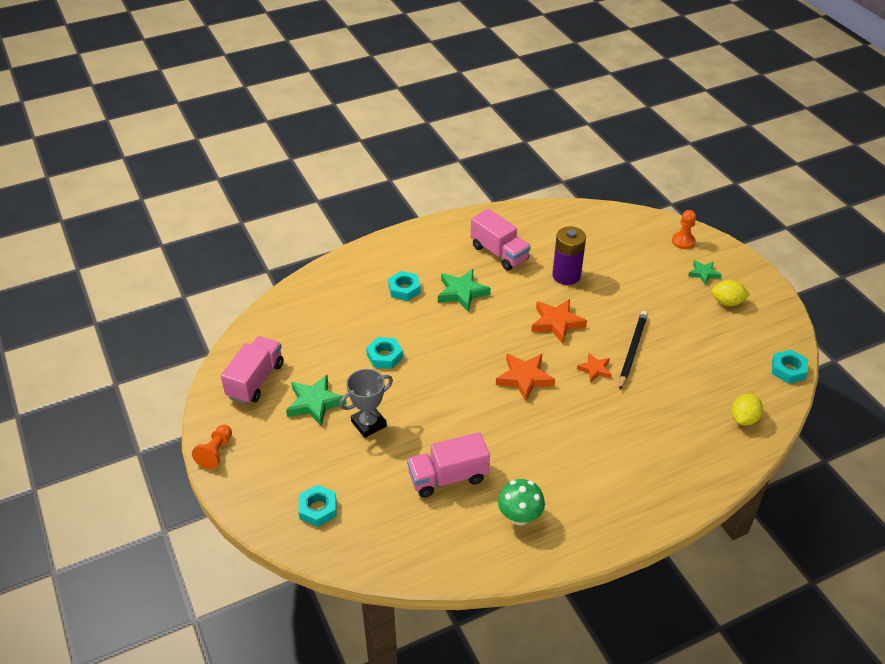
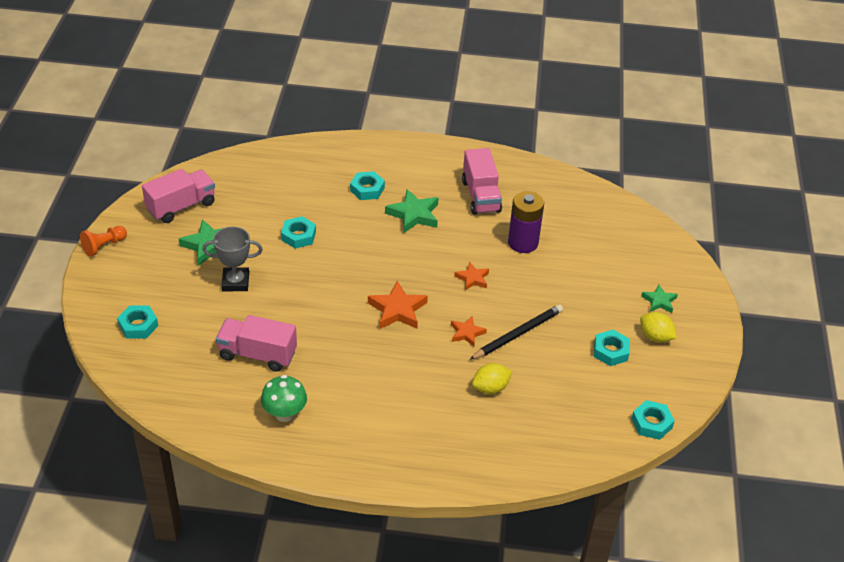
camera: 30 degrees right, 0 degrees up
orange star [531,299,587,344] -> orange star [454,262,489,291], size x0.61
orange pawn [672,210,696,249] -> none
yellow lemon [732,394,763,426] -> yellow lemon moved to [472,363,512,394]
none -> turquoise nut [594,330,630,366]

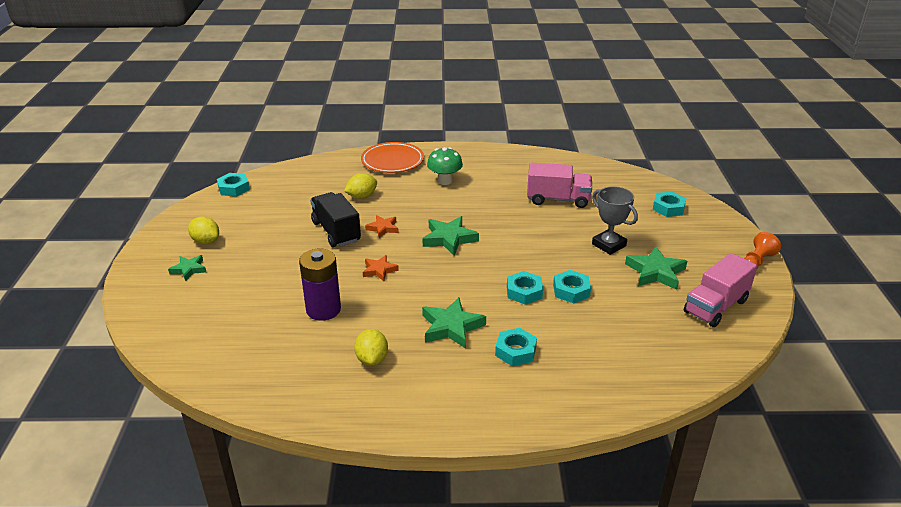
camera: 175 degrees right, 10 degrees down
grey trophy [202,227,263,291] -> grey trophy turned 60 degrees clockwise [592,186,638,255]
green mushroom [261,375,307,422] -> green mushroom moved to [427,147,463,185]
orange star [368,281,428,329] -> green star [423,216,479,256]
pink truck [462,148,502,215] -> yellow lemon [354,329,388,366]
black pencil [469,304,563,360] -> black truck [310,192,361,247]
turquoise nut [594,330,630,366] -> turquoise nut moved to [507,271,543,305]
none -> orange plate [361,142,424,173]

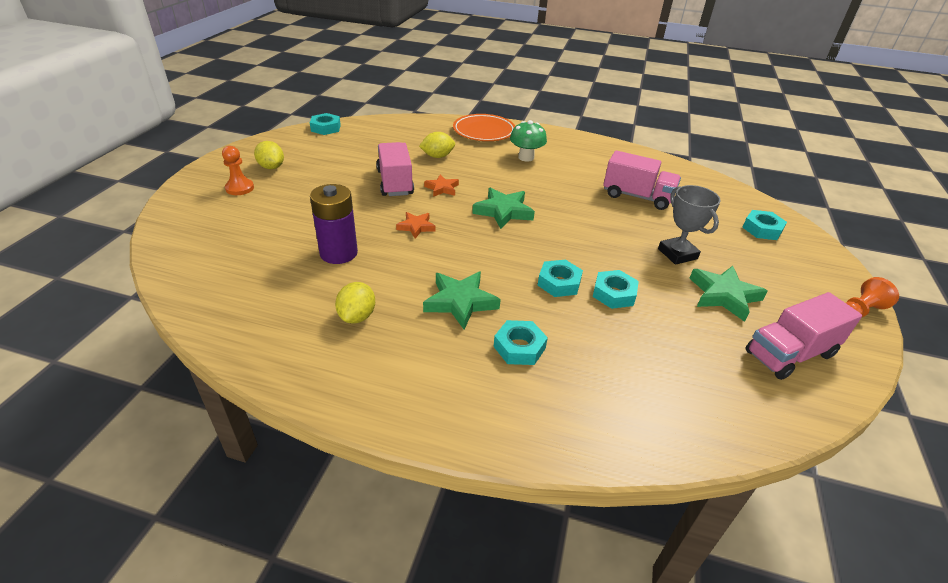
camera: 15 degrees right, 5 degrees up
green star [168,255,206,281] -> orange pawn [222,146,254,195]
black truck [310,192,361,247] -> pink truck [376,142,414,196]

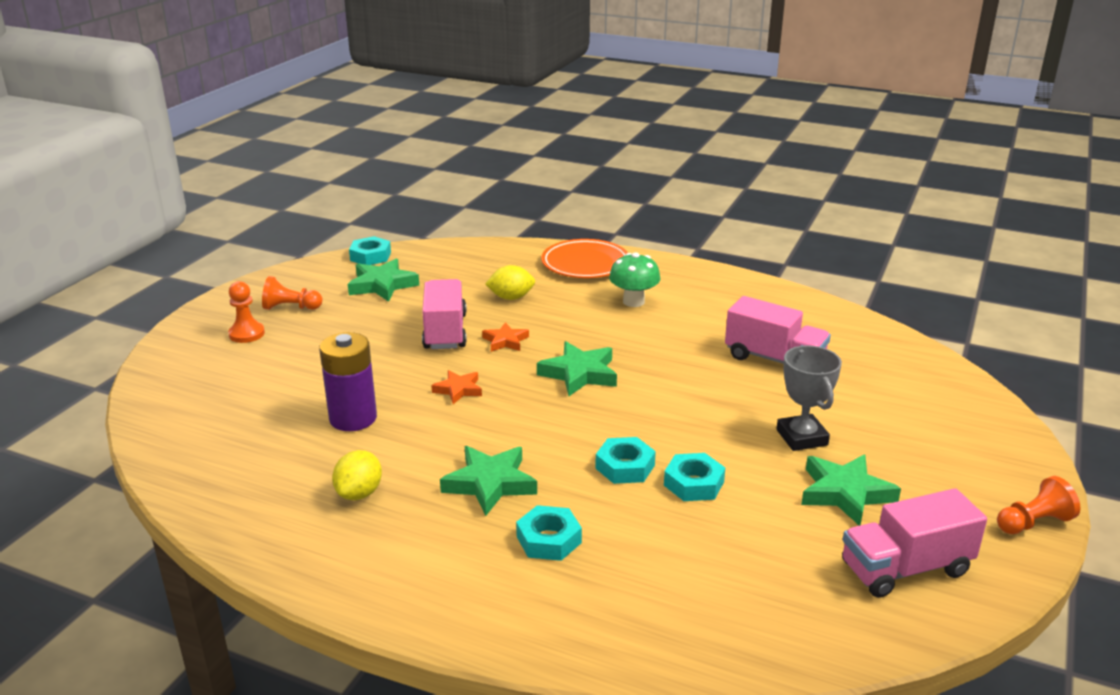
camera: 10 degrees right, 10 degrees down
yellow lemon [254,141,284,169] -> orange pawn [262,276,323,310]
turquoise nut [742,210,787,240] -> none
none -> green star [348,259,419,302]

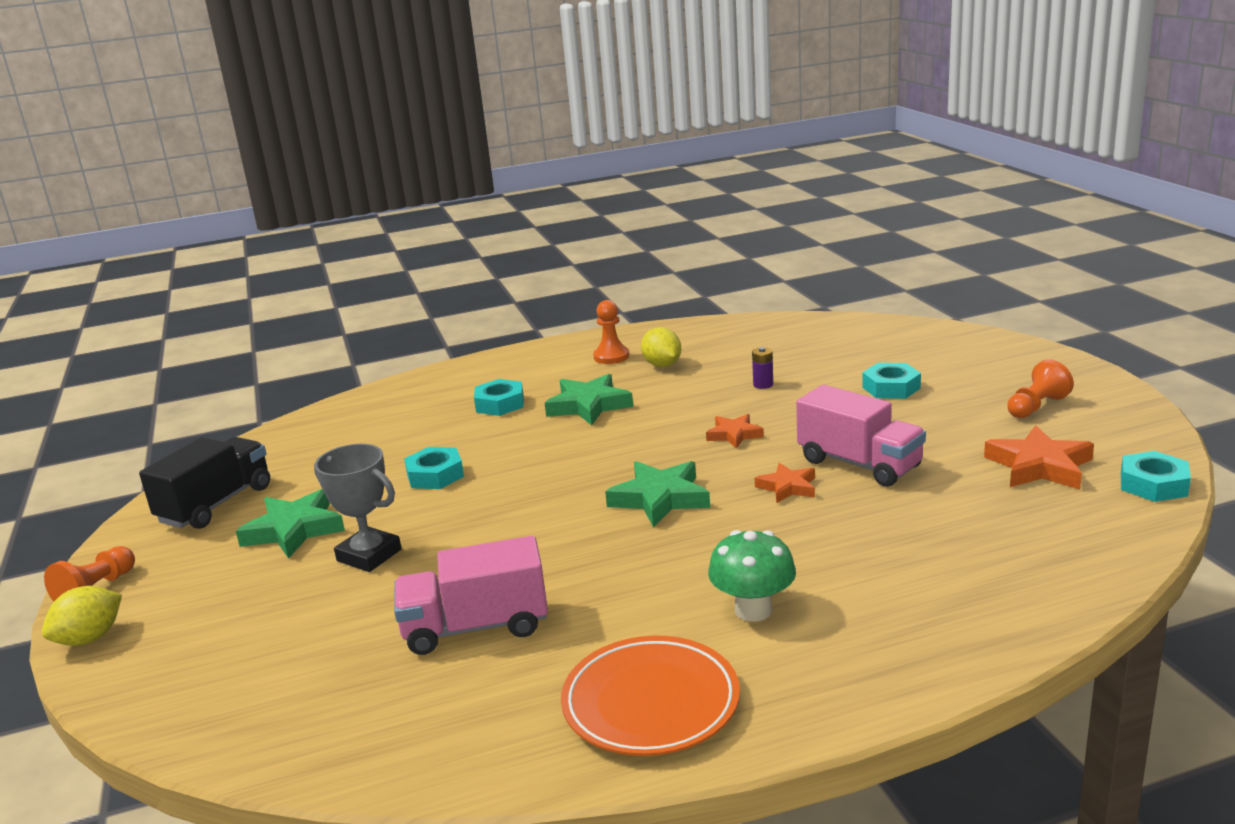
camera: 140 degrees right, 5 degrees down
orange pawn [228,281,265,343] -> orange pawn moved to [593,300,629,364]
purple battery [319,332,377,431] -> purple battery [752,347,773,389], size x0.43
green star [348,259,419,302] -> orange star [984,426,1094,489]
yellow lemon [485,265,535,300] -> yellow lemon moved to [42,586,122,646]
orange plate [541,239,628,278] -> orange plate moved to [561,636,740,756]
turquoise nut [595,437,656,484] -> turquoise nut moved to [862,363,921,399]
pink truck [842,488,987,598] -> black truck [139,437,270,529]

